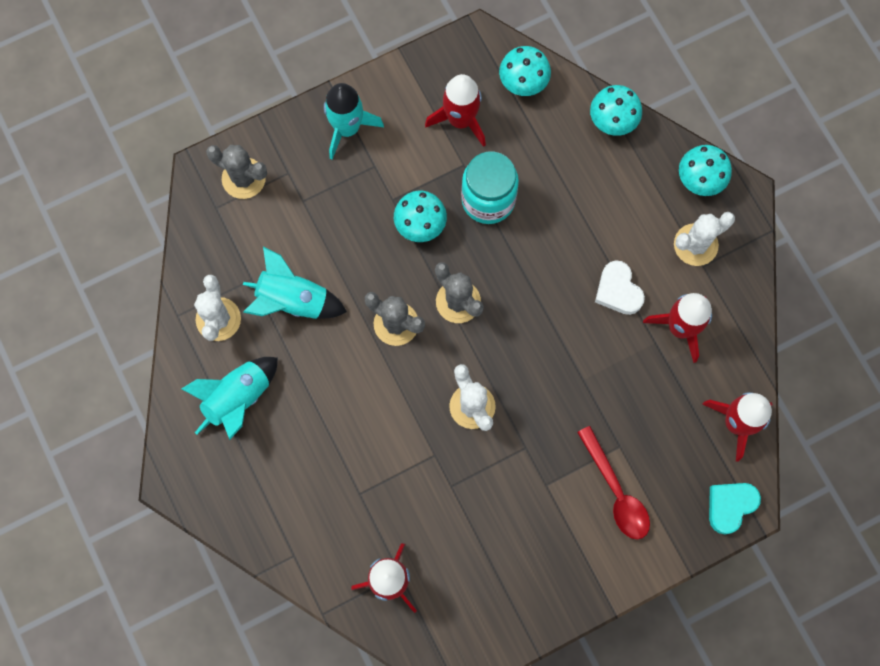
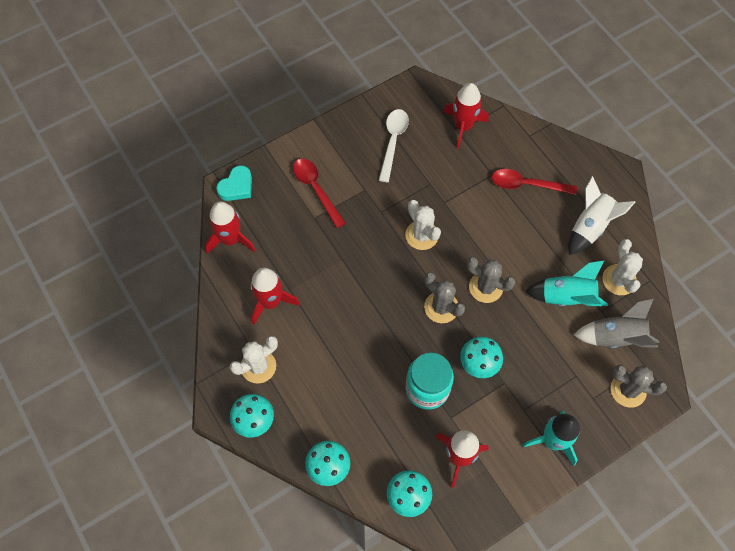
camera: 175 degrees right, 10 degrees down
turquoise rocket [181,357,278,440] -> white rocket [568,176,635,255]
white heart [595,261,645,315] -> none
none -> white spoon [379,109,409,182]
none -> red spoon [492,169,577,195]
none -> grey rocket [574,299,659,348]

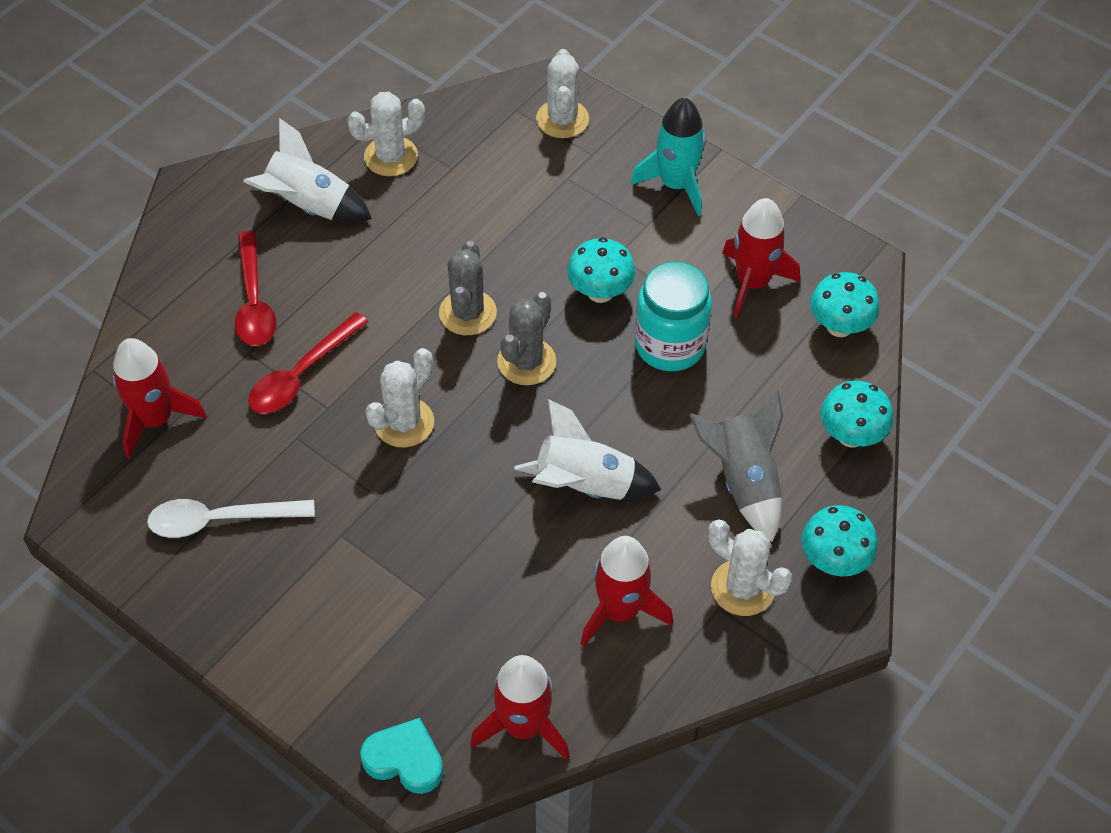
camera: 110 degrees left, 10 degrees down
red spoon [293,159,345,228] -> red spoon moved to [248,312,368,414]
turquoise rocket [525,261,608,307] -> none
grey rocket [574,299,659,348] -> grey rocket moved to [689,390,783,542]
grey cactus [610,365,667,408] -> white cactus [536,49,589,138]
none -> white rocket [514,399,661,500]

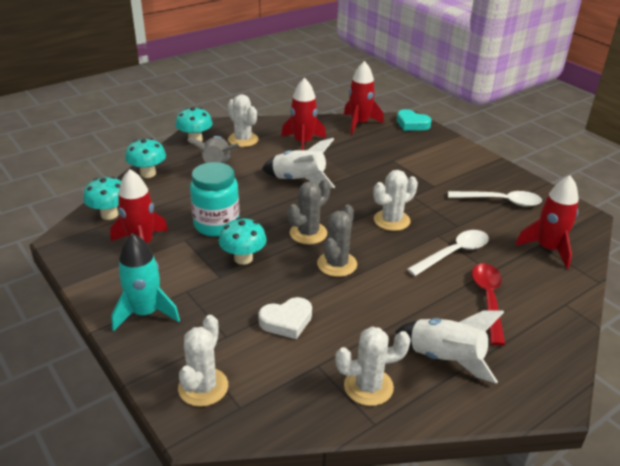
camera: 165 degrees left, 20 degrees down
red spoon [248,312,368,414] -> white spoon [407,230,489,276]
none -> white heart [258,297,312,339]

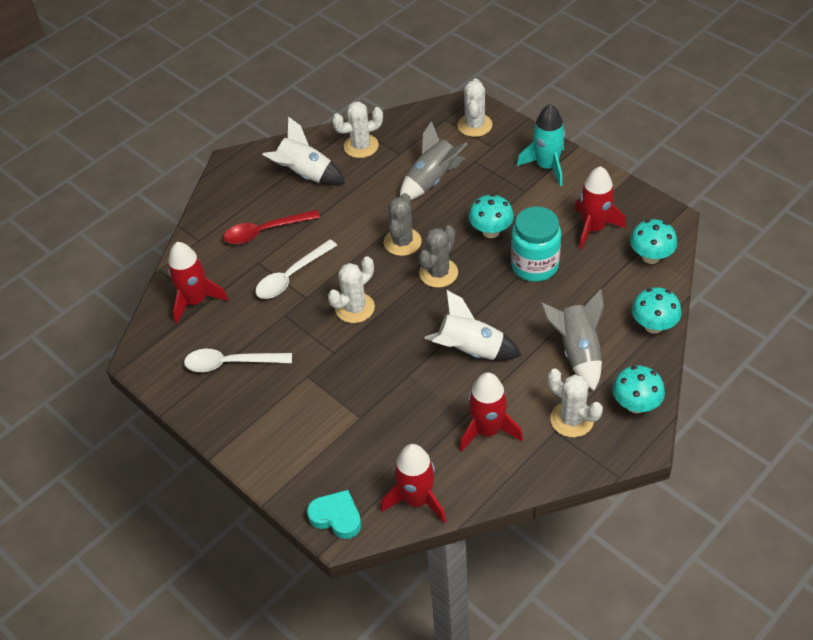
camera: 175 degrees right, 15 degrees up
white heart [258,297,312,339] -> grey rocket [400,121,467,200]
red spoon [472,263,506,346] -> red spoon turned 75 degrees clockwise [224,210,320,244]

